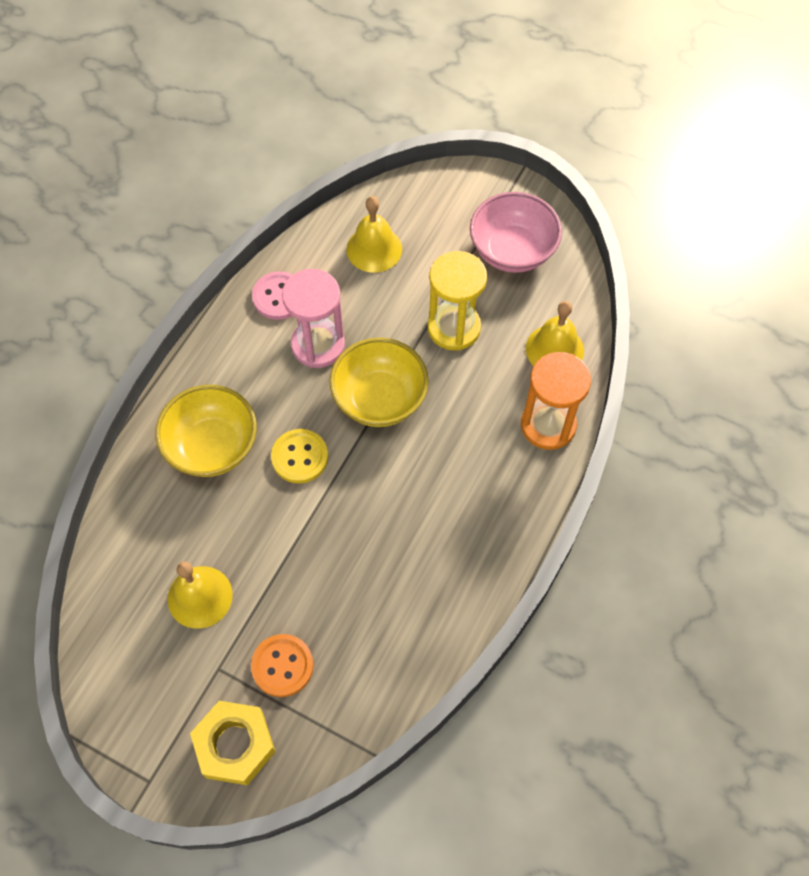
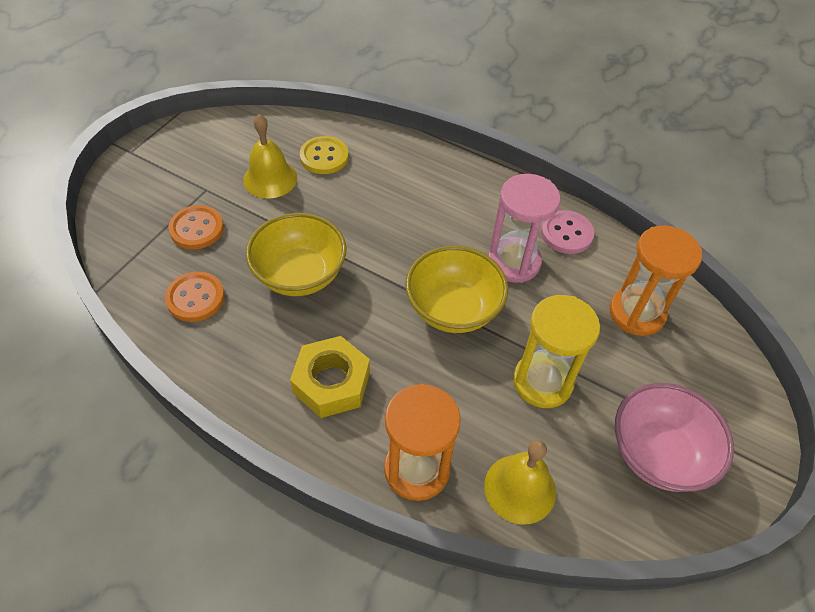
camera: 90 degrees right, 10 degrees down
yellow bowl [155,385,257,477] -> yellow bowl moved to [245,213,346,296]
yellow nut [190,701,275,785] -> yellow nut moved to [290,336,370,418]
yellow button [271,429,328,484] -> yellow button moved to [300,136,349,174]
yellow bell [346,196,402,273] -> orange hourglass [609,225,702,336]
none -> orange button [165,272,225,322]

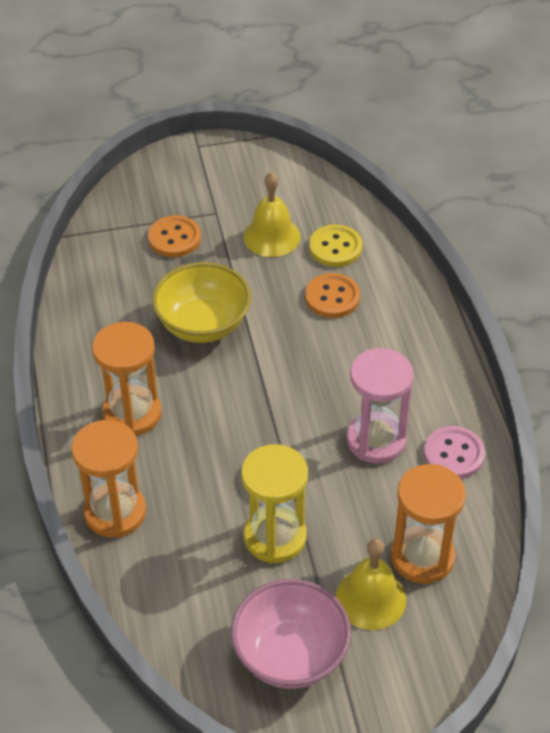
camera: 50 degrees right, 5 degrees down
orange button [165,272,225,322] -> orange button moved to [305,273,360,318]
yellow nut [290,336,370,418] -> orange hourglass [92,322,162,436]
yellow bowl [405,246,508,333] -> none
yellow bell [484,440,556,525] -> yellow bell moved to [336,538,406,630]

